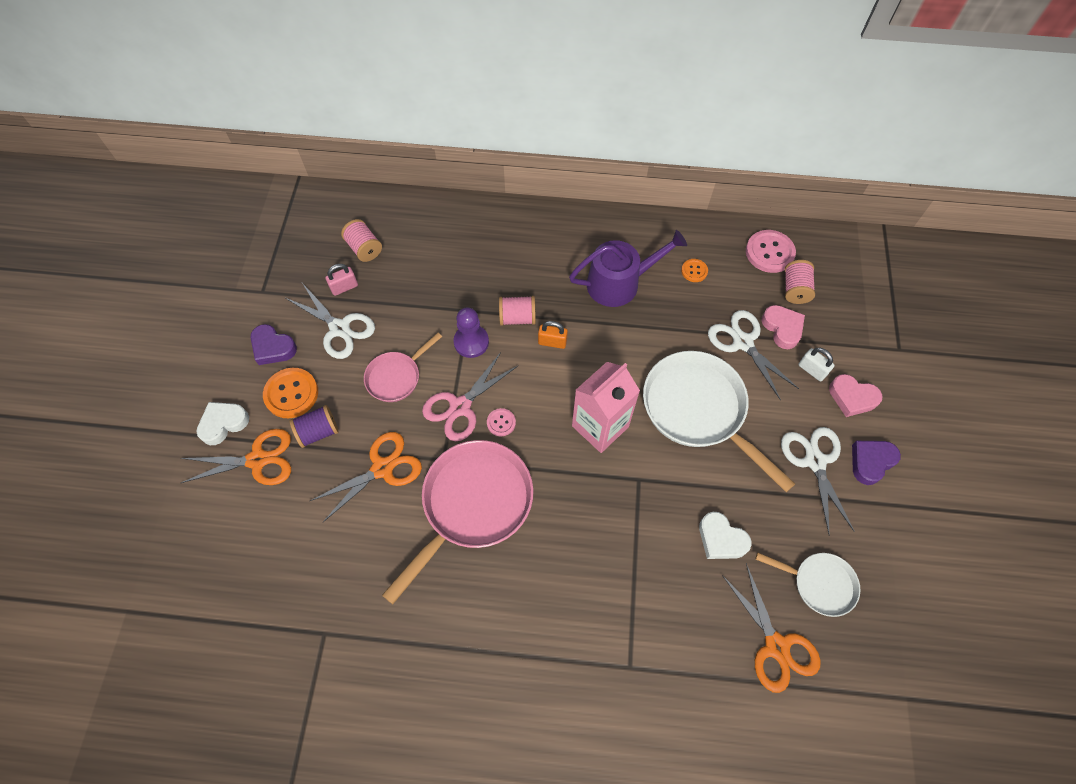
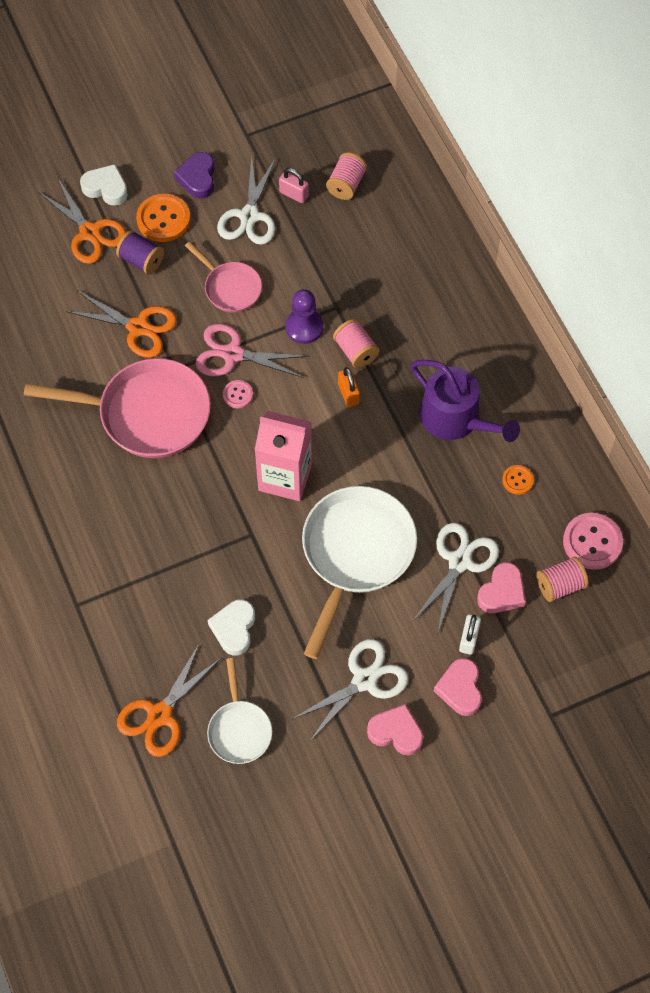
camera: 60 degrees right, 0 degrees up
pink pan [364,333,442,402] -> pink pan turned 150 degrees counterclockwise [185,242,262,312]
purple heart [852,441,901,485] -> pink heart [367,704,423,755]

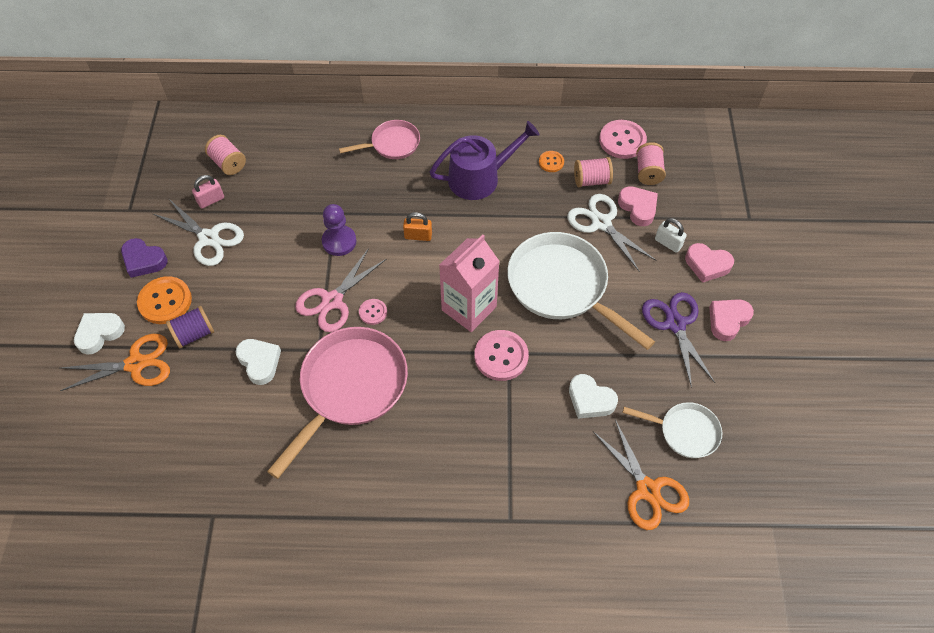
camera: 65 degrees left, 5 degrees down
orange scissors [66,291,177,358] -> white heart [236,339,281,385]
pink pan [185,242,262,312] -> pink pan moved to [339,120,420,159]
white scissors [293,639,409,741] -> purple scissors [642,292,715,389]
pink spool [333,319,380,368] -> pink spool moved to [574,157,613,187]
none -> pink button [474,330,529,381]

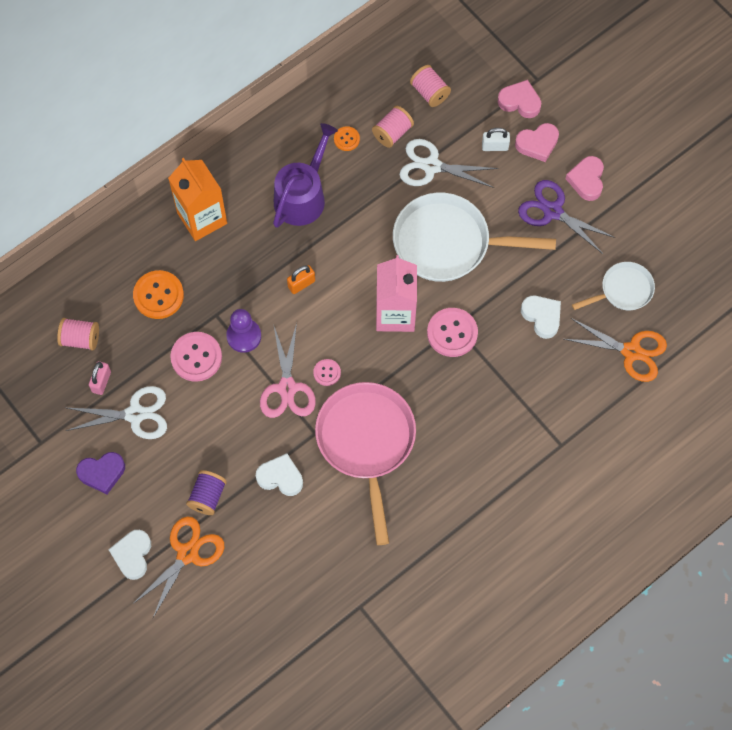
camera: 40 degrees left, 10 degrees up
orange button [137,276,192,324] -> orange button moved to [133,270,184,319]
pink pan [339,120,420,159] -> orange carton [168,158,227,241]
white heart [569,374,618,419] -> white heart turned 120 degrees counterclockwise [521,296,561,339]
pink button [599,120,647,159] -> pink button moved to [170,332,222,382]
pink heart [618,186,658,226] -> pink heart moved to [498,80,541,118]

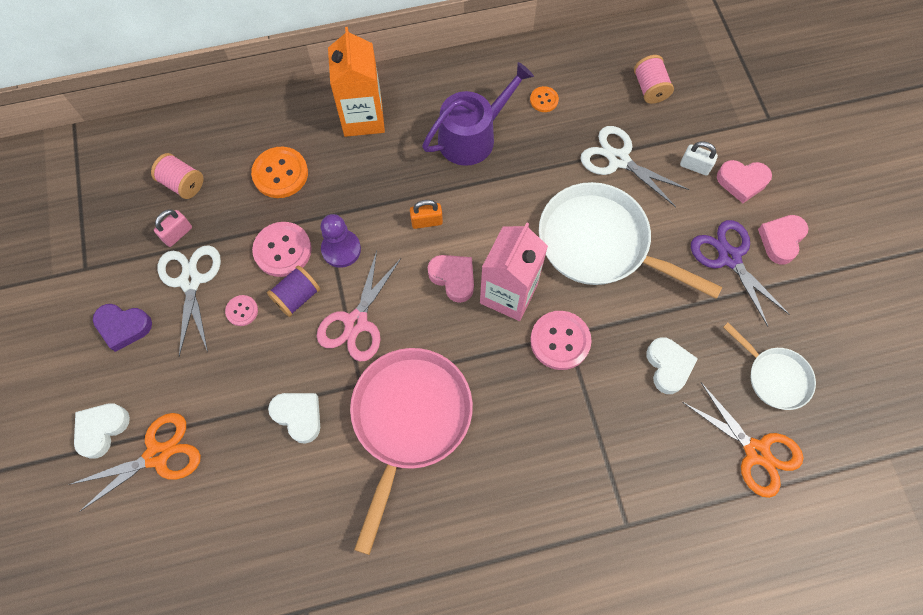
camera: 25 degrees right, 0 degrees up
white scissors [66,386,167,439] -> white scissors turned 120 degrees counterclockwise [158,245,221,357]
purple spool [186,470,227,515] -> purple spool moved to [267,265,320,317]
pink button [313,359,341,386] -> pink button moved to [225,295,258,326]
pink spool [372,106,414,148] -> none
pink heart [498,80,541,118] -> pink heart moved to [428,255,474,303]
white pan [572,262,655,310] -> white pan turned 45 degrees clockwise [723,323,816,410]

